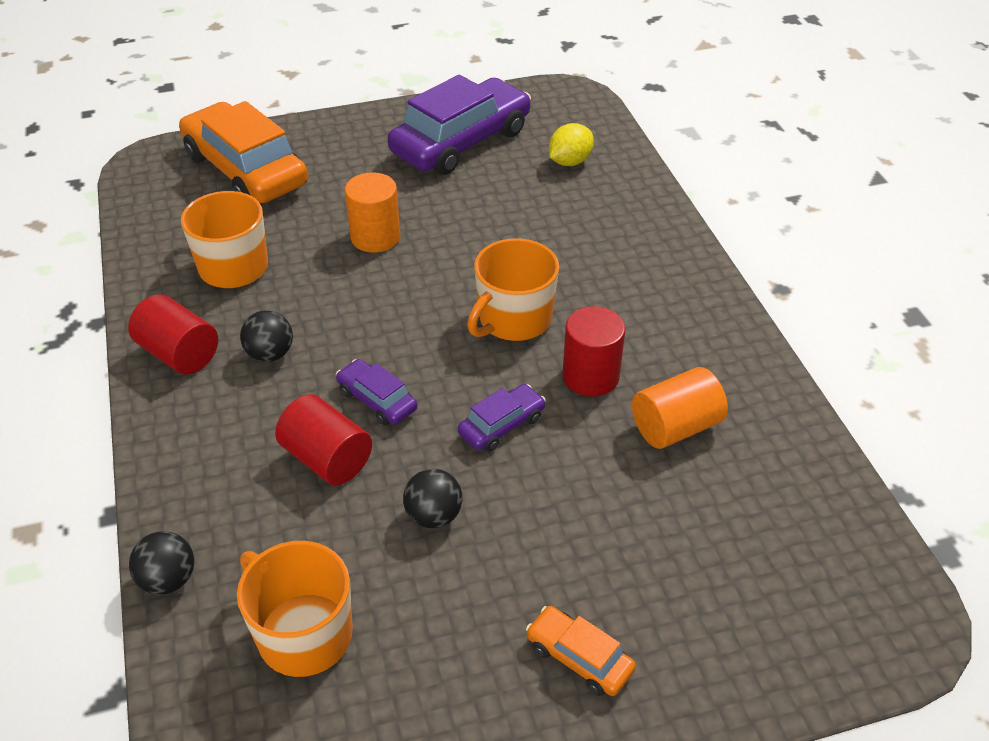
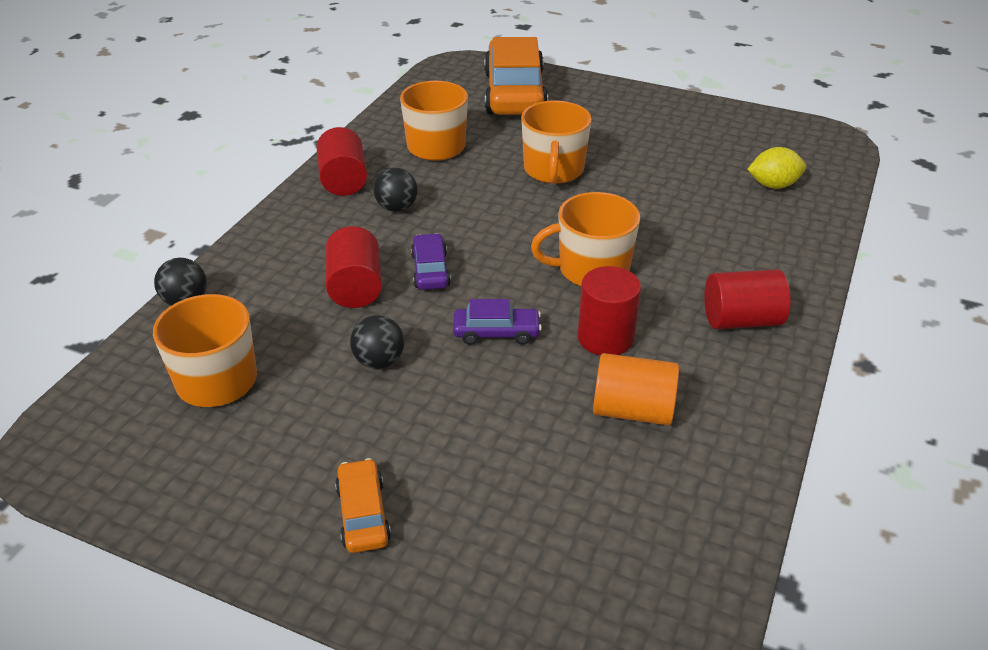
camera: 40 degrees right, 5 degrees down
orange cylinder [345,172,400,253] -> orange mug [521,101,592,184]
purple car [388,74,531,175] -> none
none -> red cylinder [704,269,791,329]

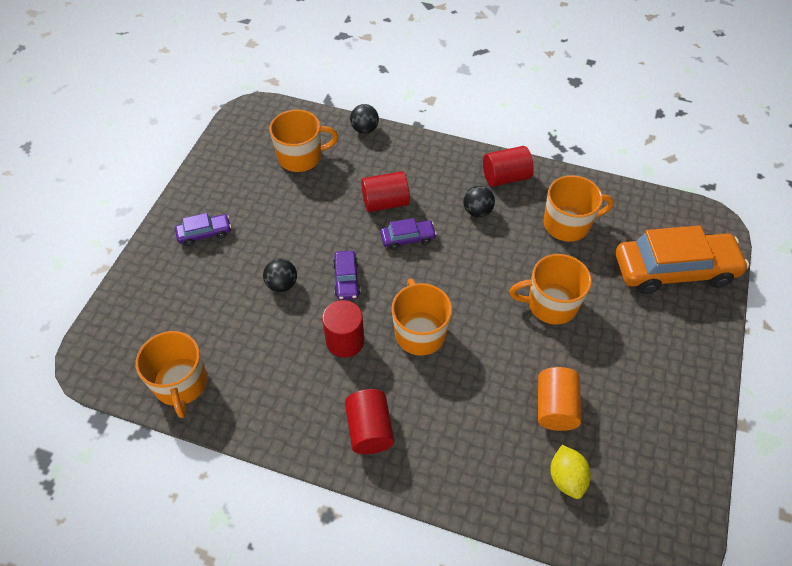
camera: 85 degrees right, 15 degrees up
orange car [335,458,391,553] -> purple car [175,213,231,246]
black ball [350,315,404,369] -> black ball moved to [263,258,297,292]
orange cylinder [593,353,679,425] -> orange cylinder moved to [538,367,581,431]
none -> orange mug [136,331,207,418]

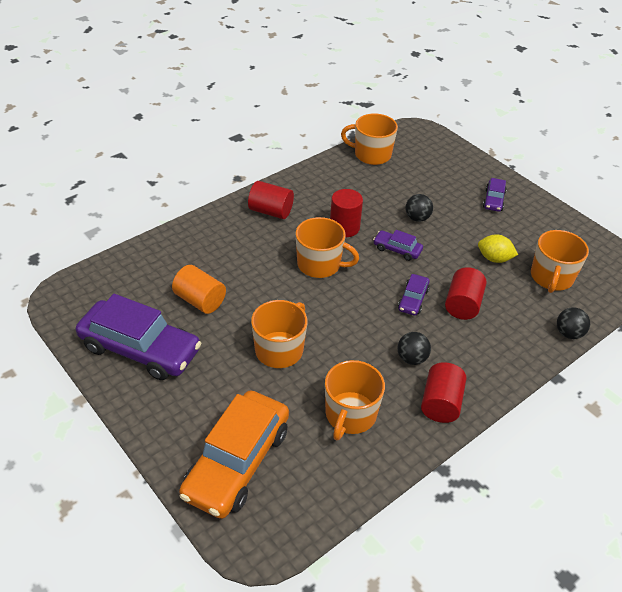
camera: 120 degrees right, 10 degrees down
yellow lemon [550,445,591,499] -> yellow lemon moved to [478,234,518,263]
none -> purple car [76,294,201,380]

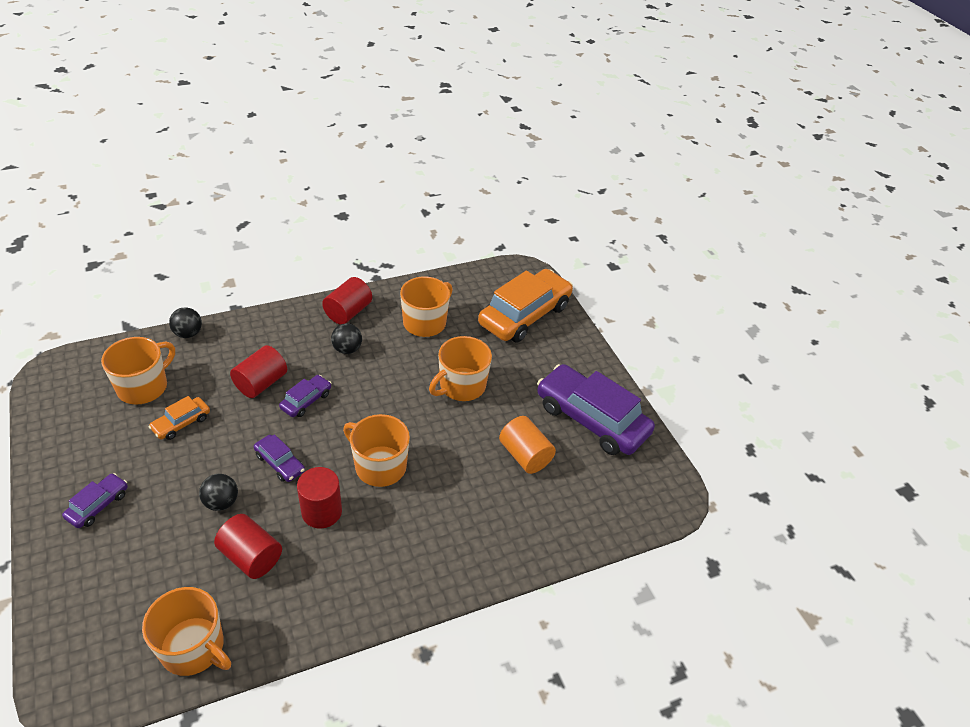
camera: 165 degrees left, 0 degrees up
red cylinder [248,181,294,219] -> red cylinder moved to [214,514,282,579]
yellow lemon [478,234,518,263] -> orange car [149,396,210,440]

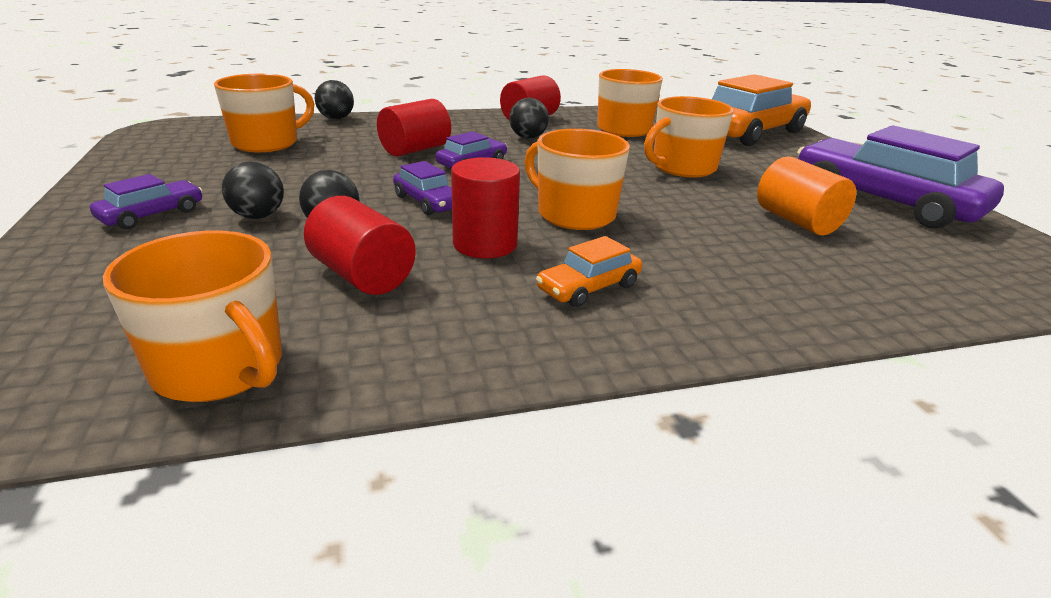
camera: 10 degrees right, 15 degrees down
orange car [149,396,210,440] -> orange car moved to [536,236,642,307]
none -> black ball [222,161,284,219]

